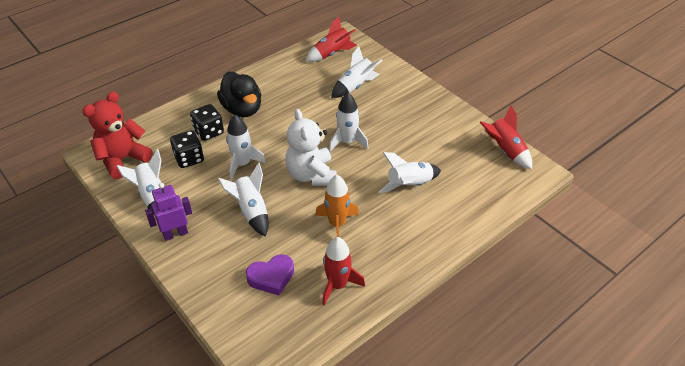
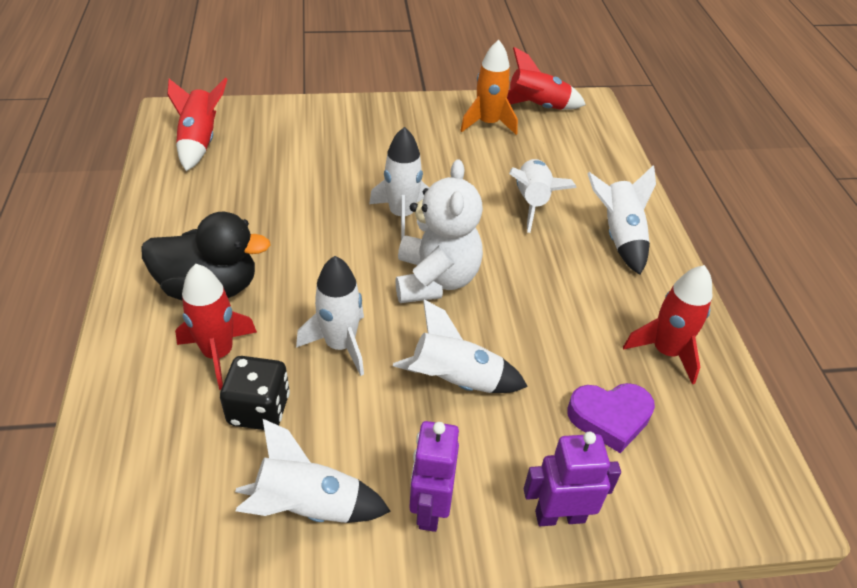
camera: 60 degrees left, 0 degrees up
red teddy bear [82,92,152,179] -> none
black dice [190,104,224,141] -> red rocket [175,264,257,390]
purple heart [246,254,294,295] -> purple heart turned 75 degrees clockwise [567,383,655,453]
white teddy bear [285,109,337,186] -> white teddy bear turned 105 degrees counterclockwise [395,159,483,303]
orange rocket [315,175,359,237] -> orange rocket moved to [460,40,518,135]
white rocket [331,47,383,98] -> white rocket moved to [587,165,656,275]
none -> purple robot [524,431,621,526]

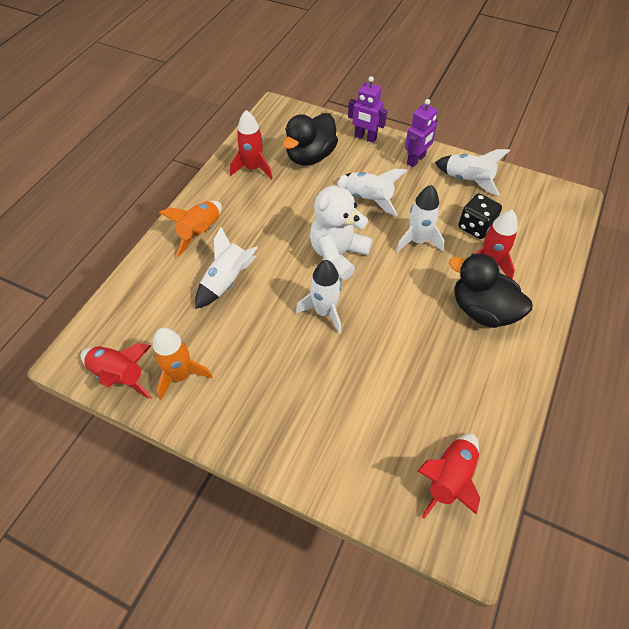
camera: 145 degrees left, 10 degrees up
purple heart [567,383,655,453] -> black duck [283,113,338,165]
white rocket [587,165,656,275] -> orange rocket [159,201,222,257]

